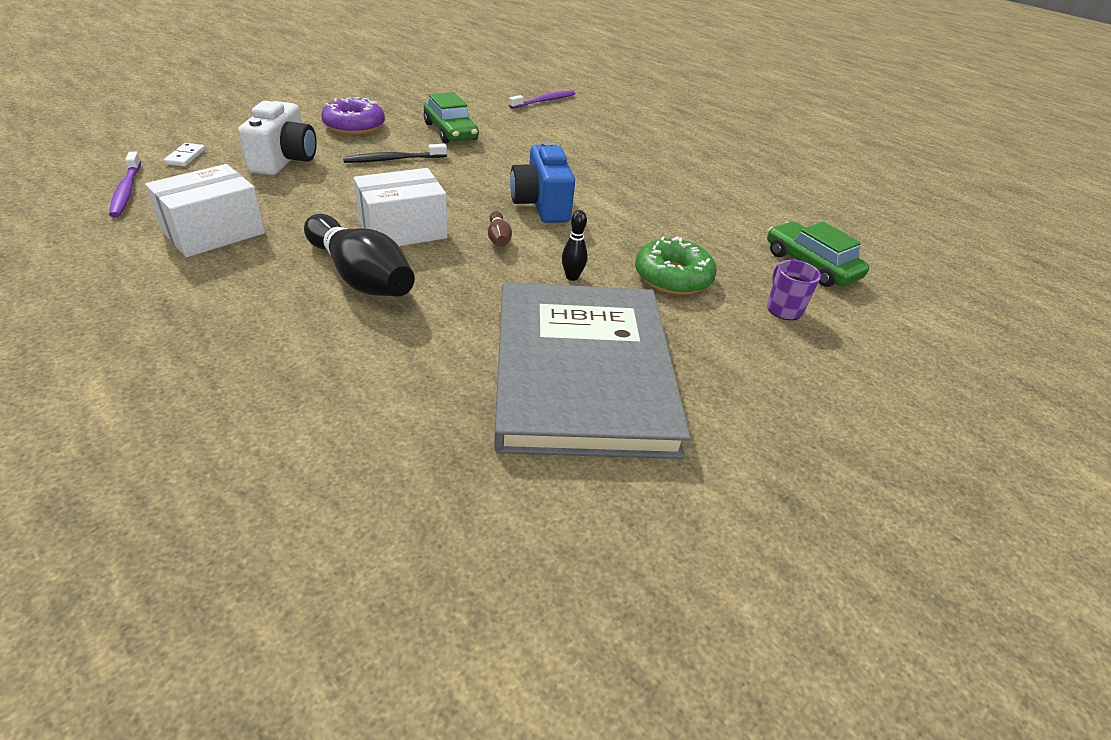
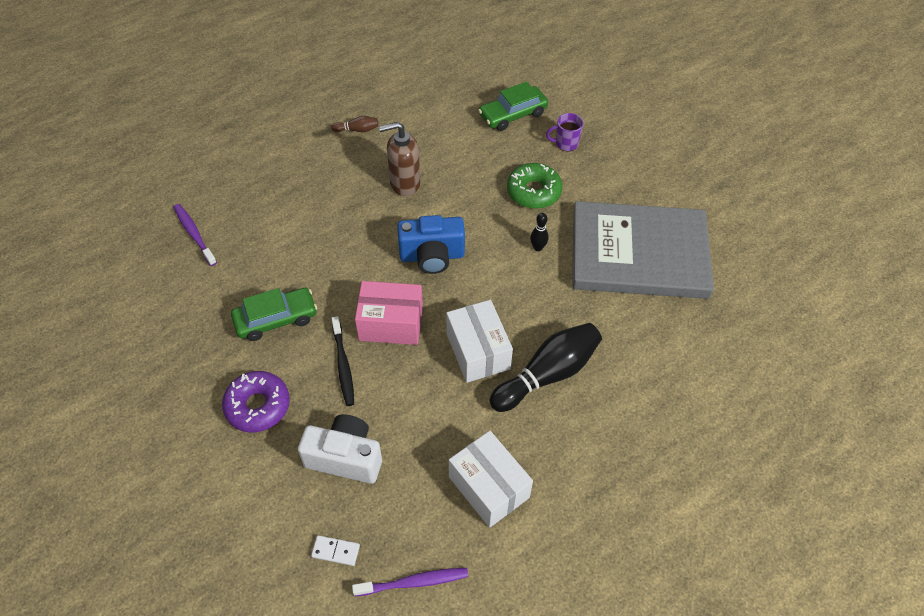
camera: 80 degrees left, 15 degrees up
brown bowling pin [488,211,512,247] -> brown bowling pin moved to [331,116,379,132]
none -> pink box [355,281,423,345]
none -> brown soap dispenser [379,122,420,196]

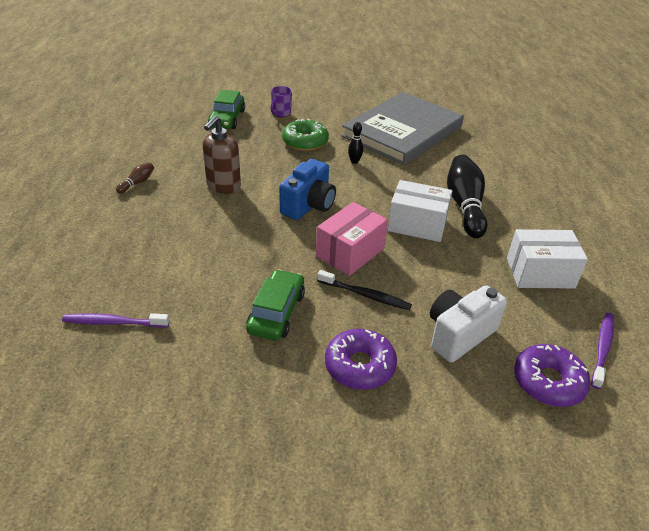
camera: 55 degrees left, 15 degrees down
white domino [311,535,360,566] -> purple donut [514,344,591,407]

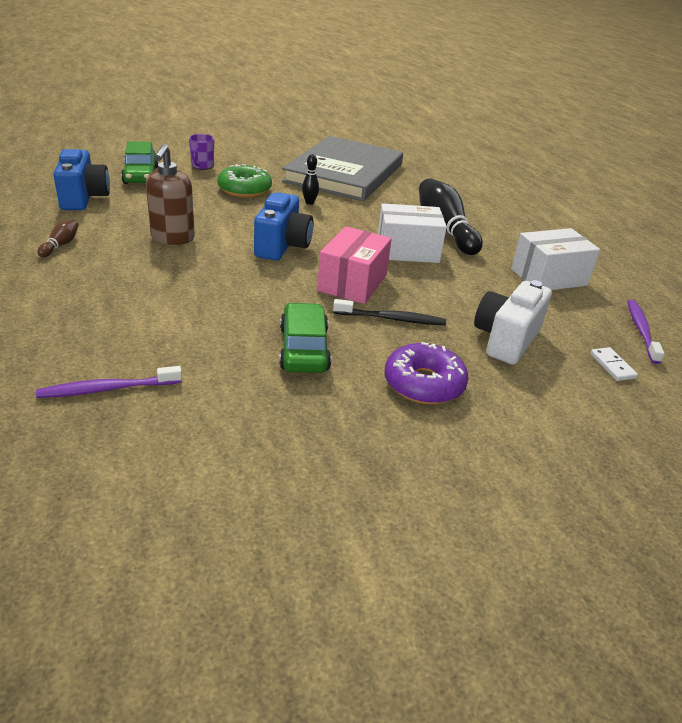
camera: 20 degrees left, 5 degrees down
purple donut [514,344,591,407] -> white domino [590,347,638,381]
none -> blue camera [53,149,110,210]

